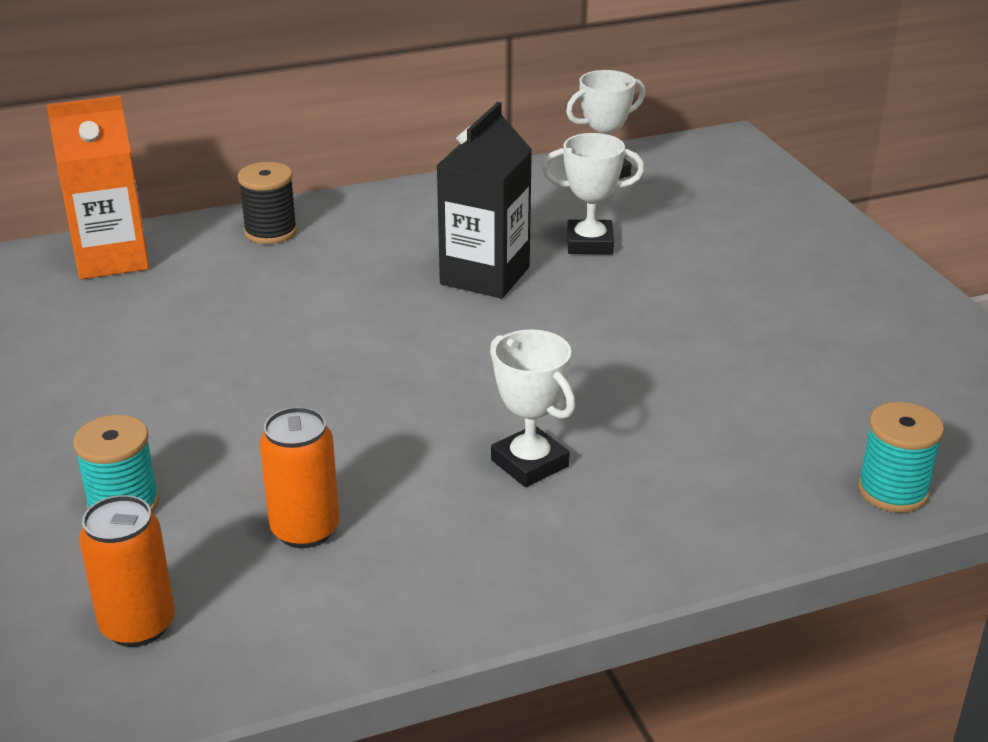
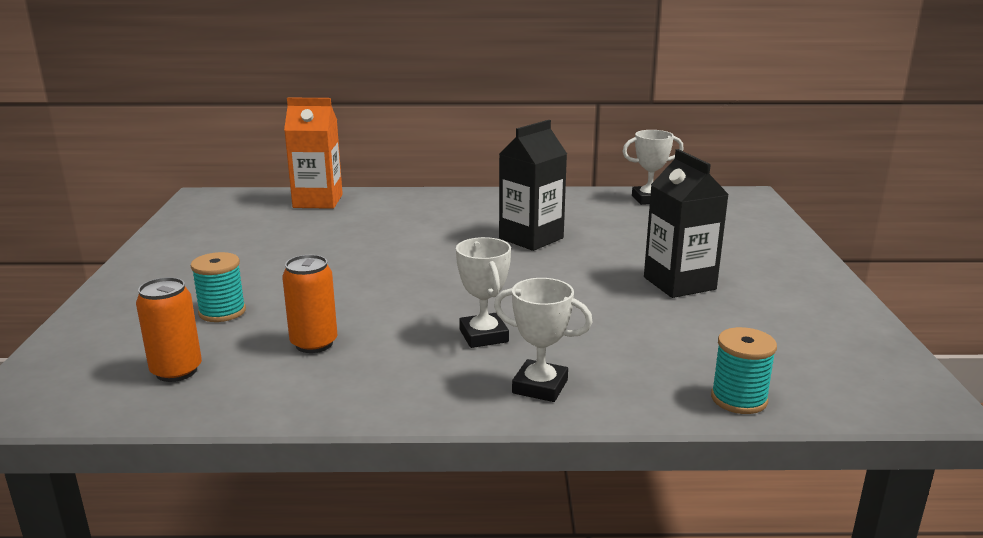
camera: 20 degrees right, 10 degrees down
black spool [238,162,297,244] -> none
white trophy [542,133,645,255] -> white trophy moved to [494,278,593,402]
none -> black carton [644,149,729,298]

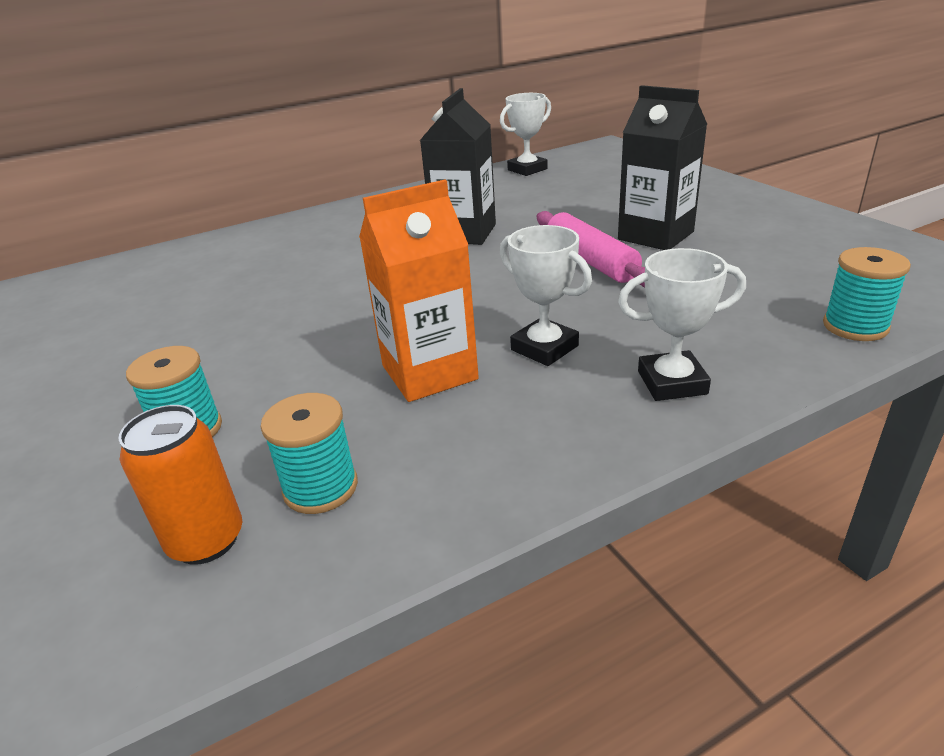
camera: 25 degrees left, 10 degrees up
orange can [282,255,337,353] -> none
orange carton [284,97,343,209] -> orange carton moved to [359,180,479,402]
none -> turquoise spool [261,393,358,514]
none -> pink rolling pin [537,211,645,287]

